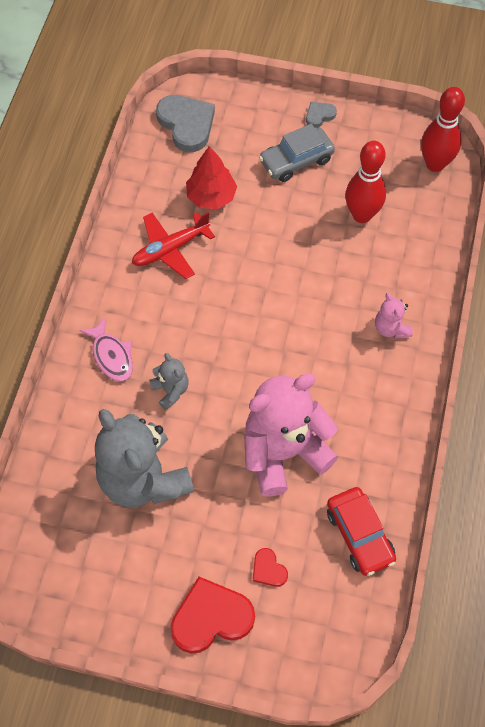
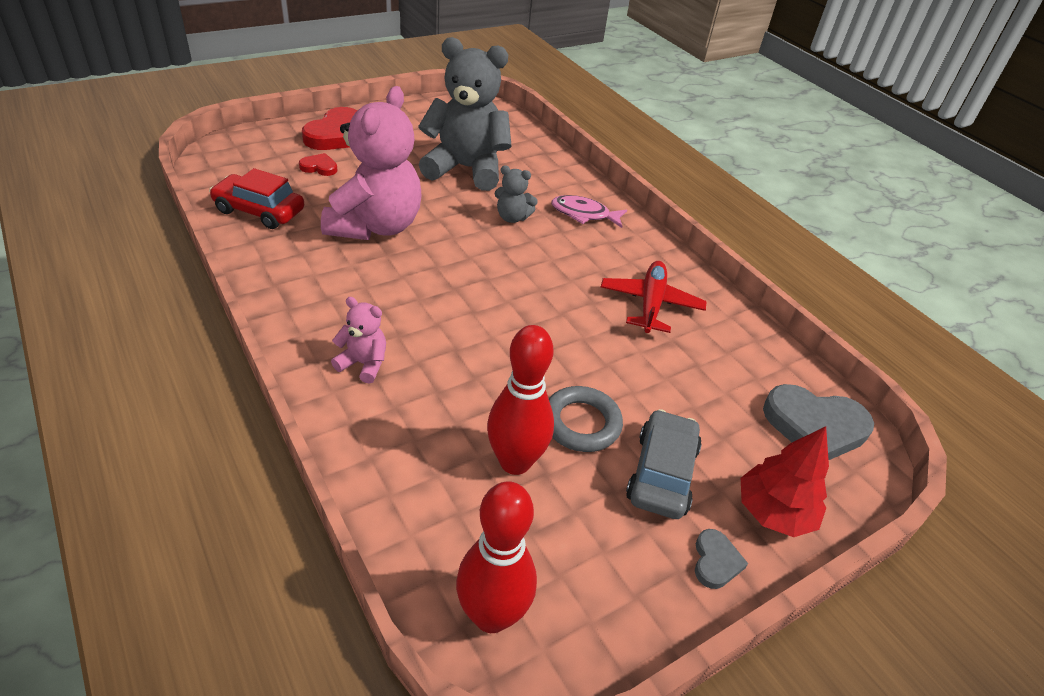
camera: 130 degrees right, 20 degrees down
red tree [186,146,237,209] -> red tree moved to [741,426,829,537]
none -> grey ring [549,386,623,452]

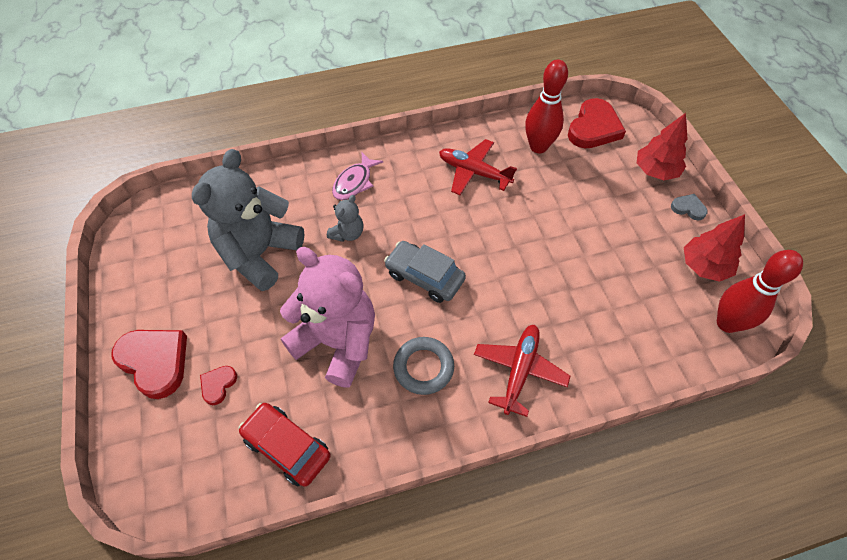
camera: 70 degrees left, 15 degrees up
red car [209,168,304,229] -> red car turned 90 degrees clockwise [239,403,331,487]
pink teddy bear [331,297,386,384] -> red plane [474,325,571,417]
red bowling pin [487,325,554,475] -> red bowling pin moved to [525,59,568,153]
grey ring [549,386,623,452] -> grey ring moved to [393,337,454,395]
grey car [626,409,702,519] -> grey car moved to [384,241,466,303]
grey heart [763,384,874,460] -> red heart [568,98,626,148]
none -> red tree [684,214,745,282]

